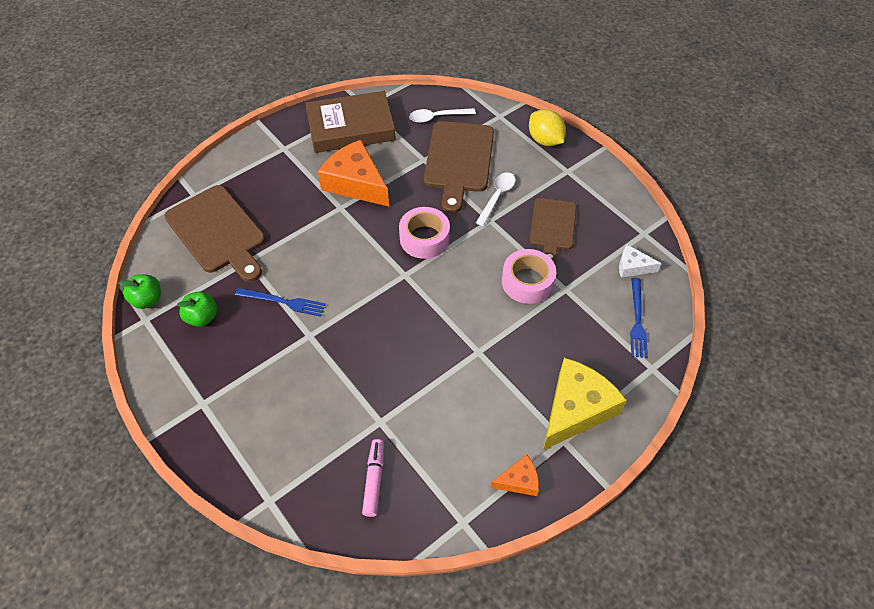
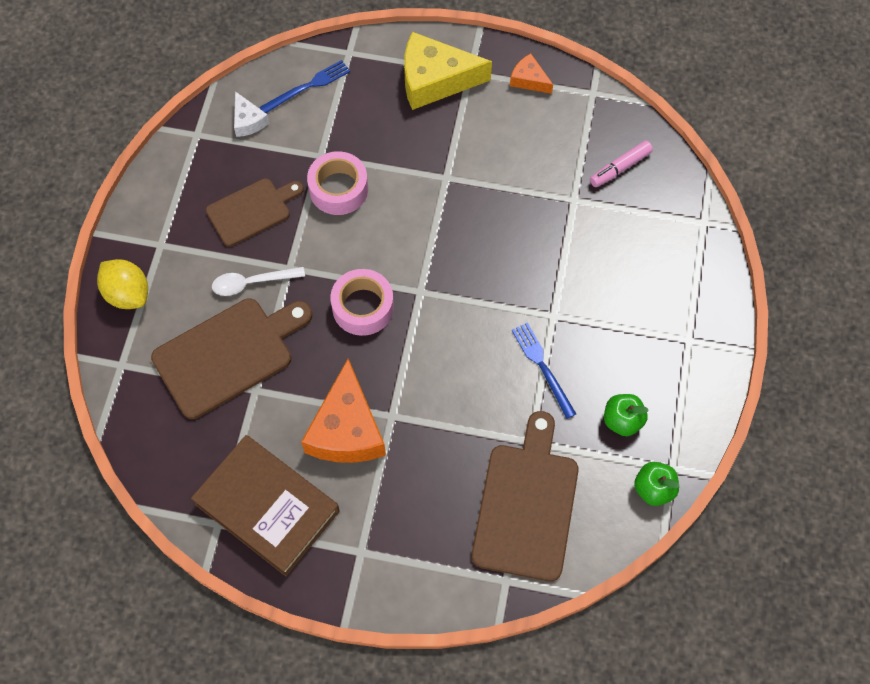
camera: 130 degrees left, 10 degrees up
white spoon [409,108,476,123] -> none
yellow lemon [529,109,566,146] -> yellow lemon turned 60 degrees counterclockwise [97,259,148,309]

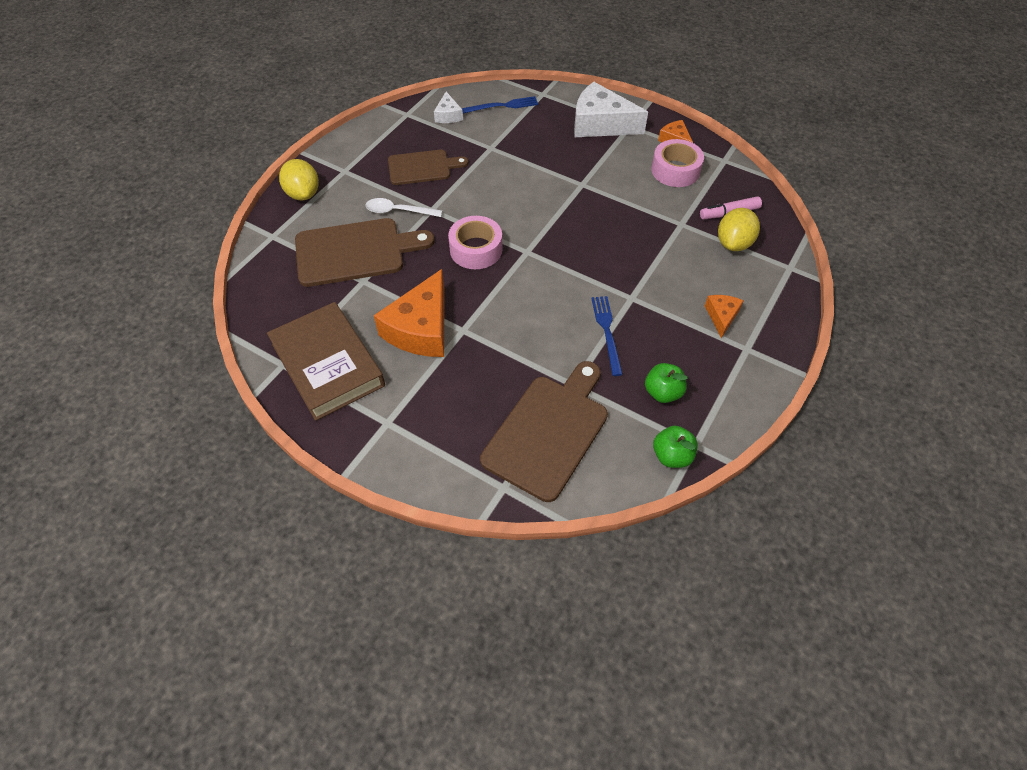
camera: 20 degrees right, 10 degrees down
pink tape [307,151,368,215] -> pink tape moved to [651,139,704,187]
yellow cheese [404,32,492,110] -> white cheese [574,82,648,137]
none -> orange cheese [705,295,744,338]
none -> yellow lemon [718,208,760,251]

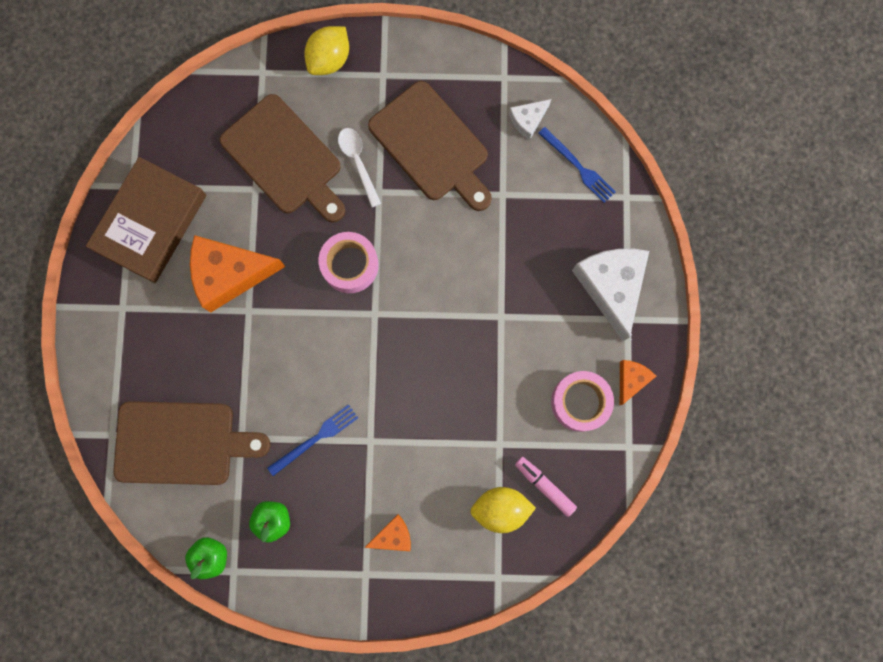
camera: 60 degrees right, 25 degrees up
brown cutting board [388,150,468,185] -> brown cutting board [368,81,492,211], size x1.57

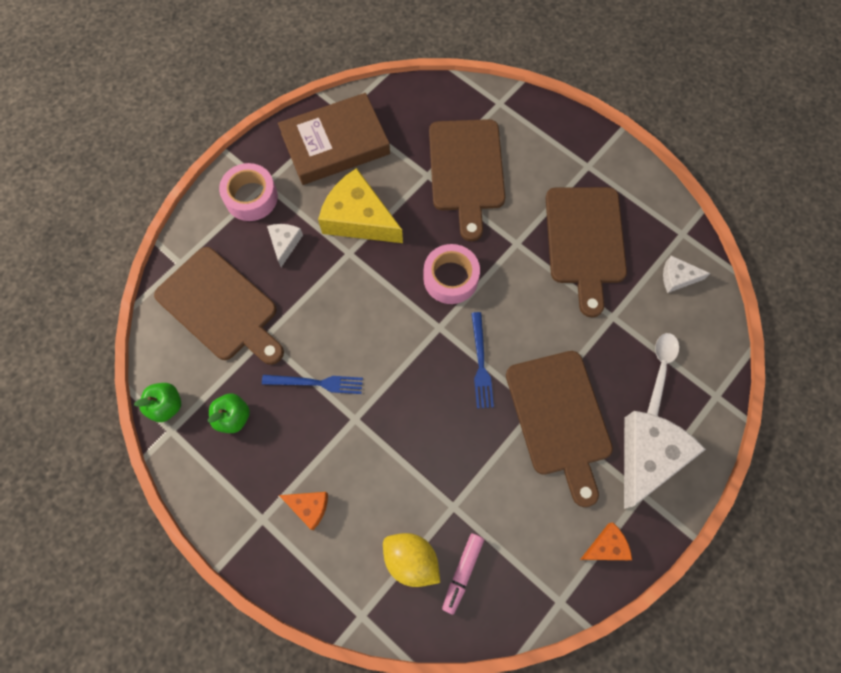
camera: 40 degrees right, 10 degrees down
orange cheese [190,235,286,312] -> yellow cheese [318,168,403,243]
yellow lemon [304,26,349,75] -> none
white spoon [338,128,381,207] -> white spoon moved to [647,333,679,416]
pink marker [515,457,577,517] -> pink marker turned 150 degrees counterclockwise [442,533,484,615]
blue fork [538,127,615,203] -> blue fork moved to [471,312,494,408]
pink tape [551,371,614,432] -> pink tape moved to [219,163,278,221]
none -> white cheese [267,224,303,267]
none -> brown cutting board [506,351,613,507]

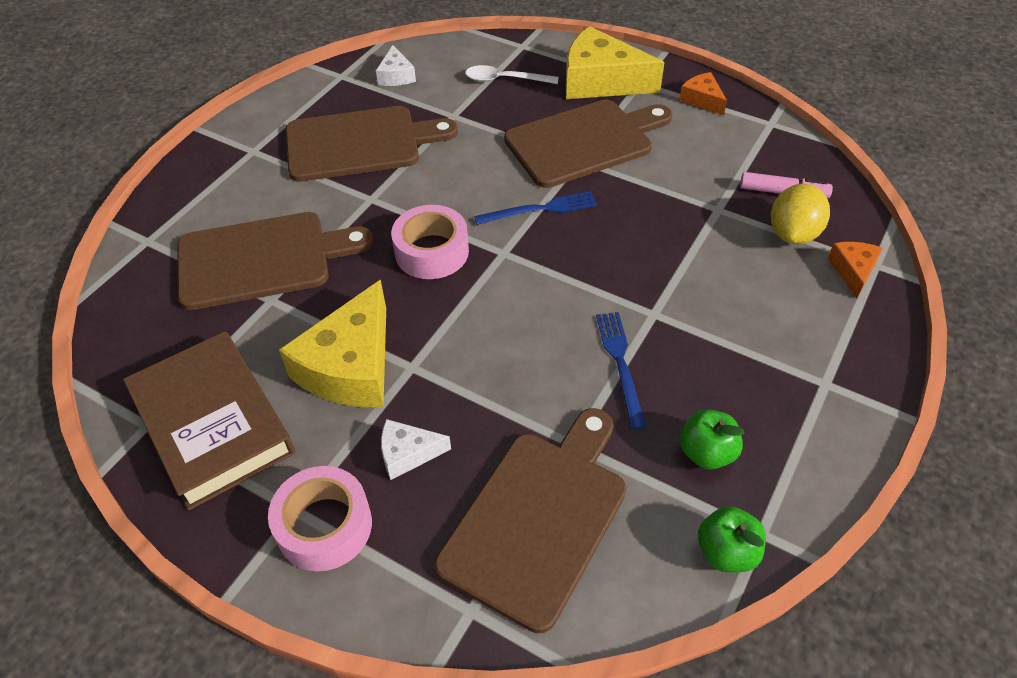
camera: 100 degrees left, 20 degrees down
orange cheese [279,492,328,530] -> orange cheese moved to [828,242,883,298]
white cheese [624,411,706,509] -> yellow cheese [565,26,665,99]

